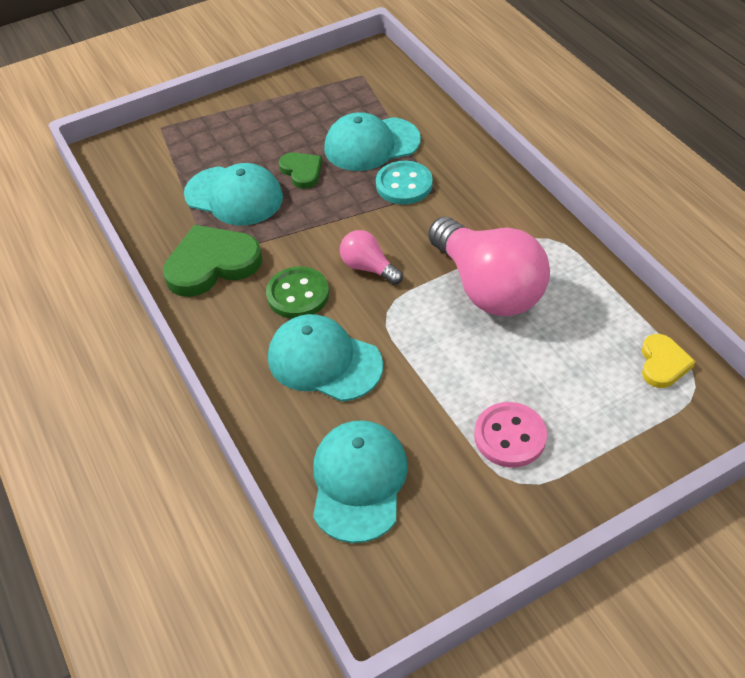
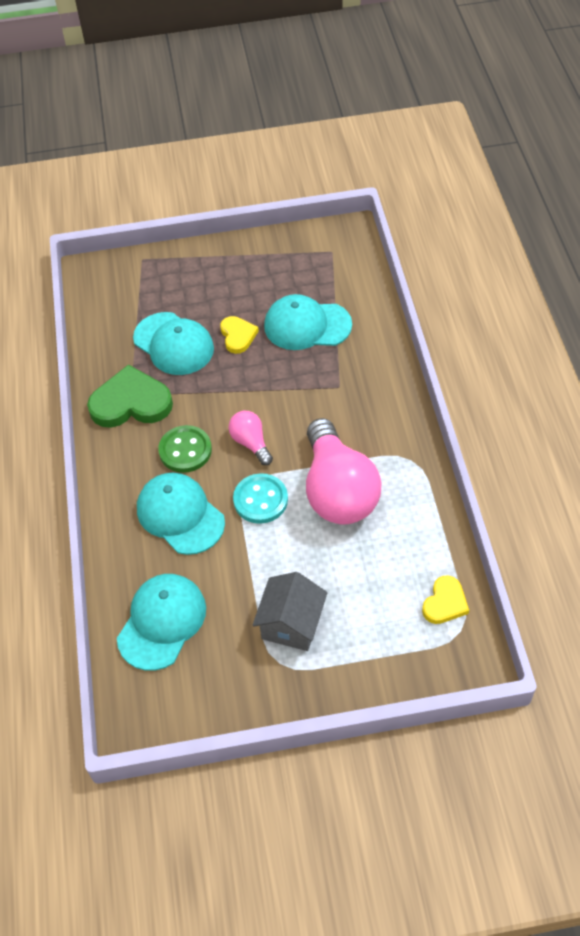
camera: 20 degrees right, 5 degrees up
green heart [279,152,322,189] -> yellow heart [220,316,259,354]
turquoise button [376,161,433,204] -> turquoise button moved to [233,473,288,524]
pink button [474,402,547,467] -> grey house [252,572,328,651]

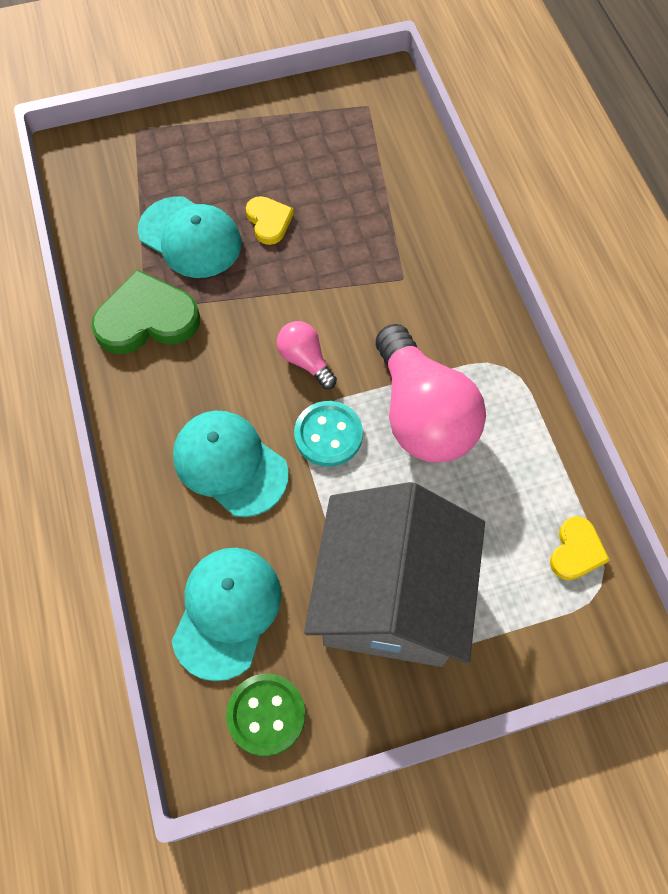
camera: 10 degrees left, 10 degrees up
green button [158,425,212,473] -> green button moved to [226,674,305,756]
grey house [252,572,328,651] -> grey house [304,482,485,667], size x1.94
turquoise cap [264,294,352,350] -> none

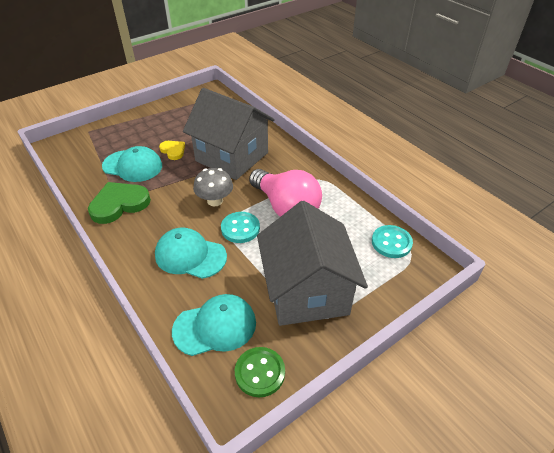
camera: 20 degrees left, 20 degrees down
turquoise cap [172,548,281,681] -> turquoise cap turned 75 degrees clockwise [172,294,256,356]
pink light bulb [277,321,337,389] -> grey mushroom [193,168,233,206]
yellow heart [550,516,610,580] -> turquoise button [372,225,413,258]
none -> grey house [183,88,275,180]

